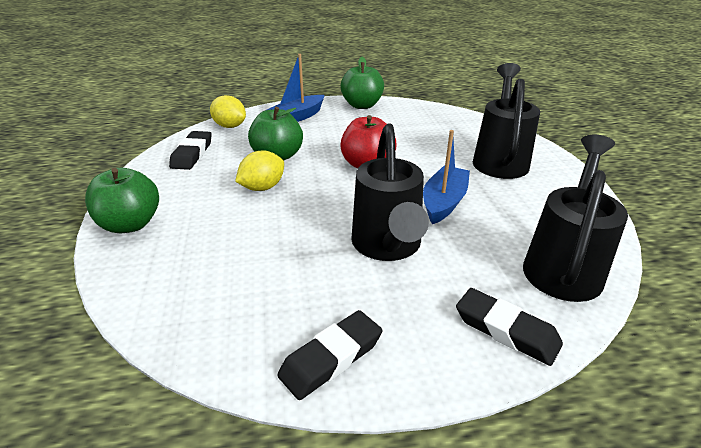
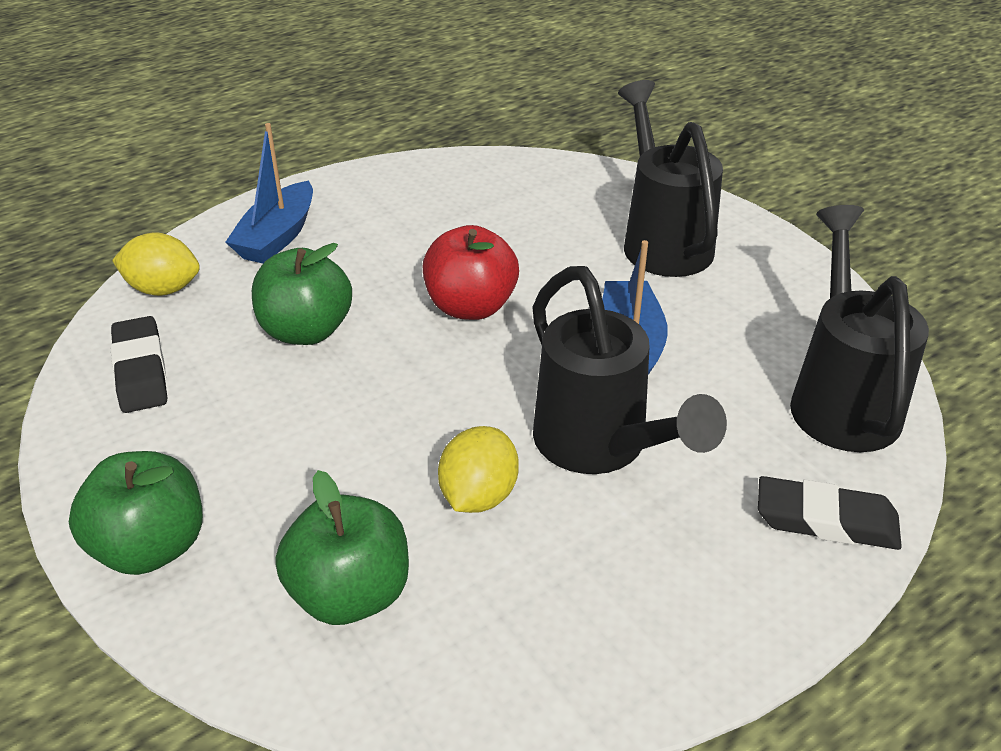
camera: 25 degrees left, 5 degrees up
yellow lemon [235,151,284,191] -> yellow lemon moved to [438,426,519,513]
black eraser [277,310,382,400] -> none
green apple [340,57,384,109] -> green apple moved to [275,470,409,625]

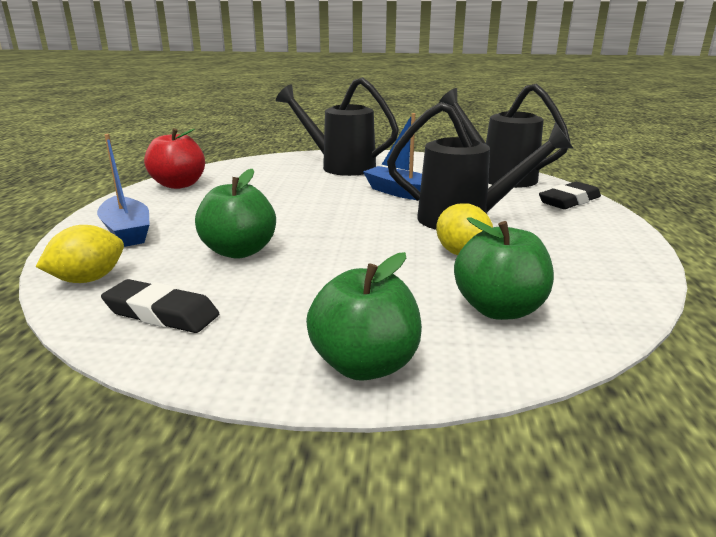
camera: 50 degrees left, 15 degrees down
red apple [423,225,519,320] -> red apple moved to [144,128,205,189]

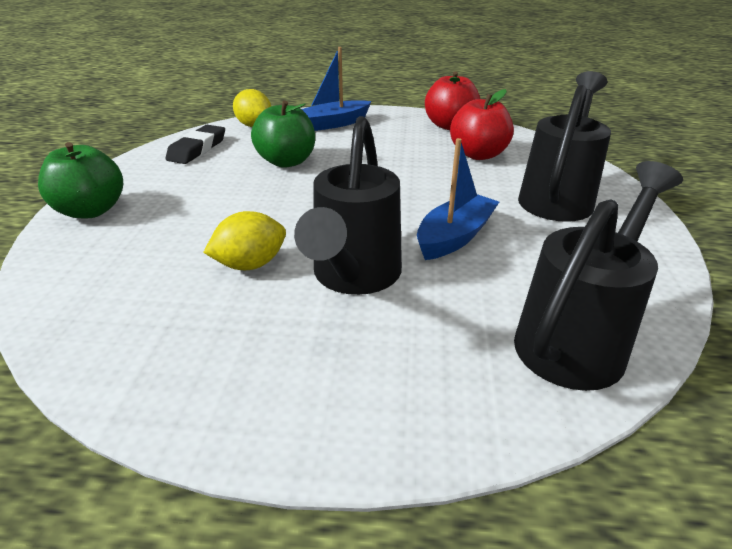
camera: 90 degrees right, 10 degrees up
green apple [454,218,554,320] -> none
black eraser [539,182,601,209] -> none
none -> red apple [450,89,514,160]

